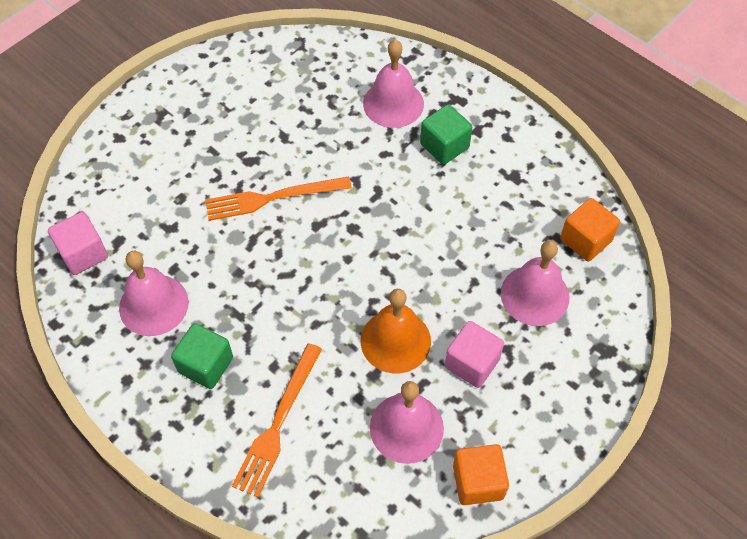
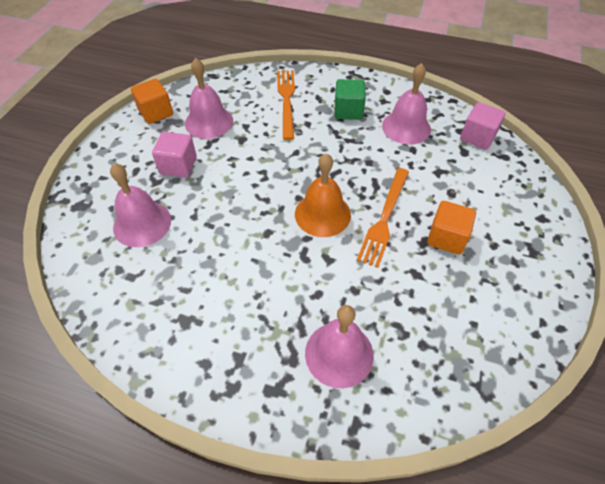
camera: 155 degrees right, 5 degrees down
orange fork [205,176,352,221] -> orange fork turned 150 degrees clockwise [356,168,409,268]
orange bell [361,289,431,373] -> orange bell moved to [295,153,351,237]
green cube [420,104,472,165] -> none
orange cube [560,198,620,261] -> orange cube moved to [427,201,476,255]

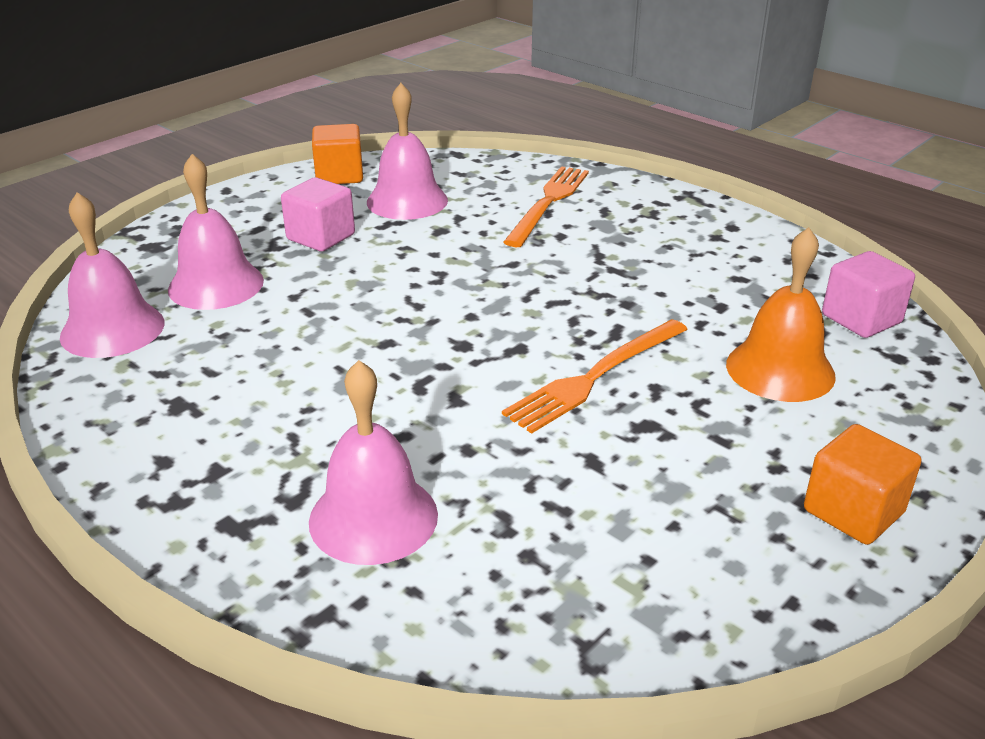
camera: 25 degrees right, 20 degrees down
orange bell [295,153,351,237] -> orange bell moved to [726,227,836,402]
green cube [335,79,366,120] -> none
pink bell [382,63,431,144] -> pink bell moved to [60,192,165,358]
orange cube [427,201,476,255] -> orange cube moved to [804,424,922,545]

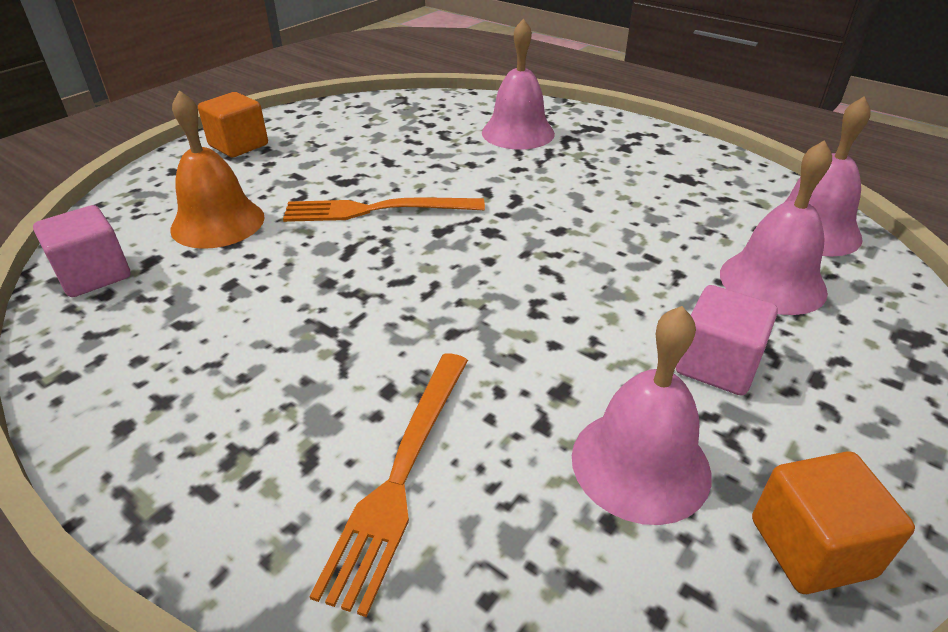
camera: 175 degrees right, 5 degrees up
orange fork [502,319,688,434] -> orange fork turned 135 degrees counterclockwise [283,197,485,222]

